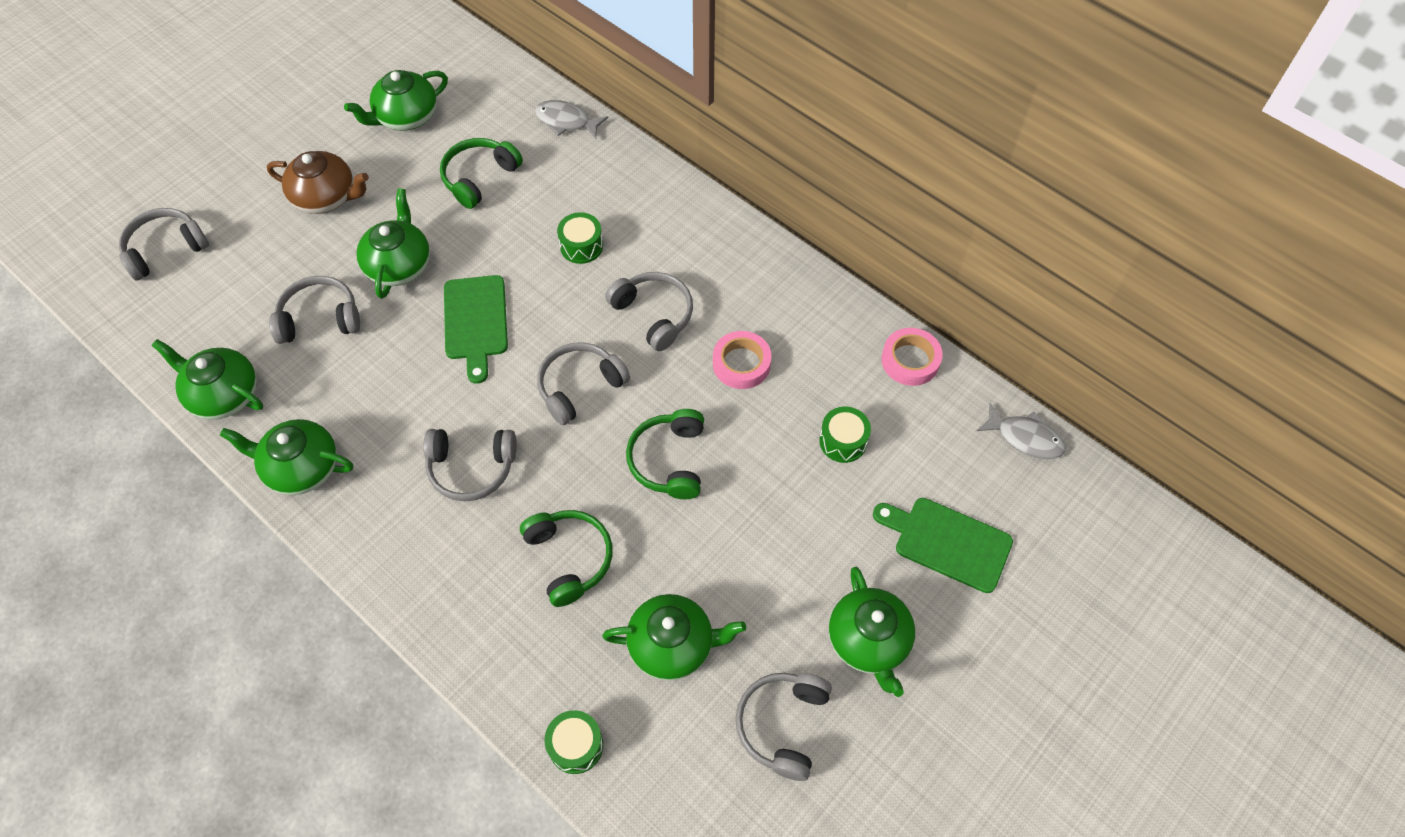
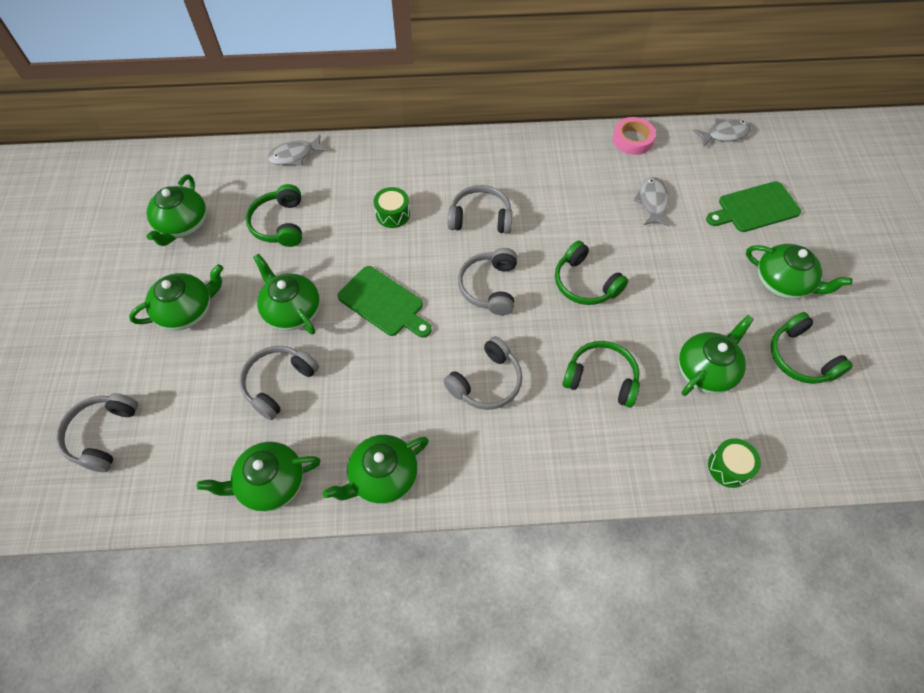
camera: 45 degrees left, 0 degrees up
brown teapot [267,151,369,214] -> green teapot [129,264,223,330]
pink tape [713,331,772,389] -> none
grey headphones [735,673,832,781] -> green headphones [771,312,853,384]
green drum [819,407,871,463] -> grey fish [633,177,670,227]

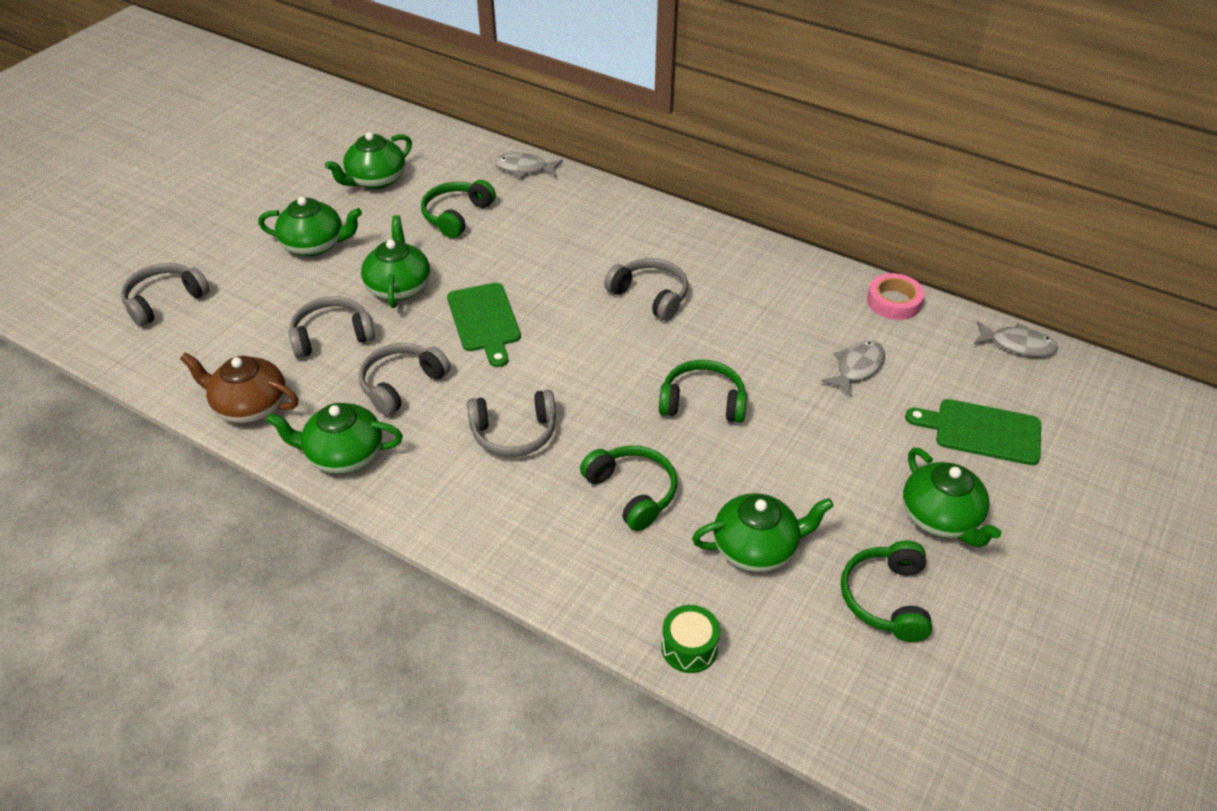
camera: 35 degrees right, 15 degrees down
green teapot [197,442,320,512] -> brown teapot [180,353,298,424]
green drum [374,187,410,228] -> none
grey headphones [458,248,517,315] -> grey headphones moved to [359,343,451,416]
green headphones [555,241,628,305] -> green headphones turned 105 degrees clockwise [659,360,747,423]

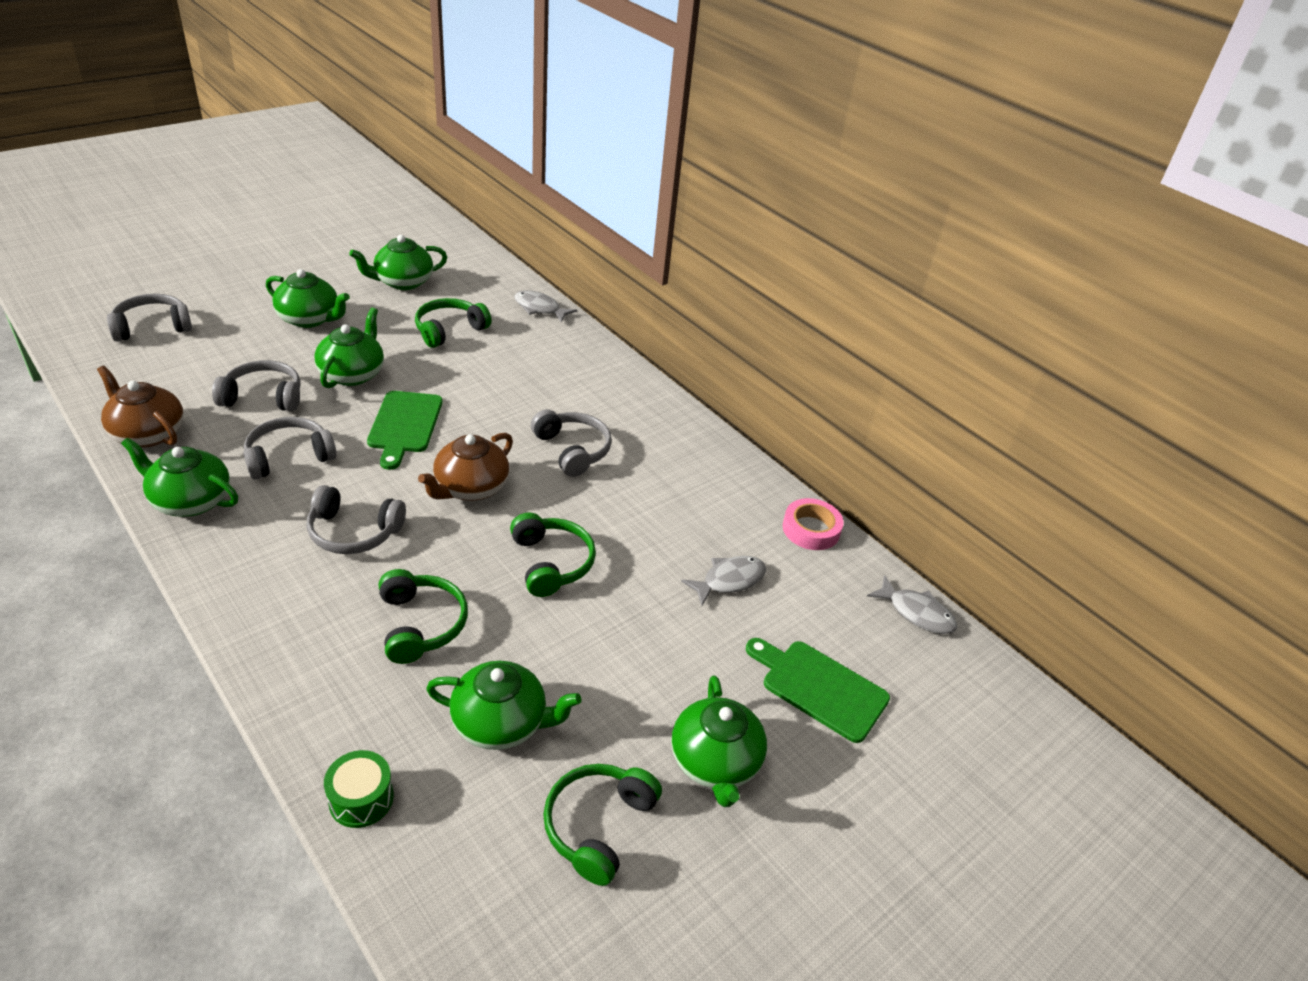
camera: 15 degrees right, 5 degrees down
green headphones [659,360,747,423] -> green headphones turned 45 degrees clockwise [510,513,596,597]
none -> brown teapot [418,433,513,501]

